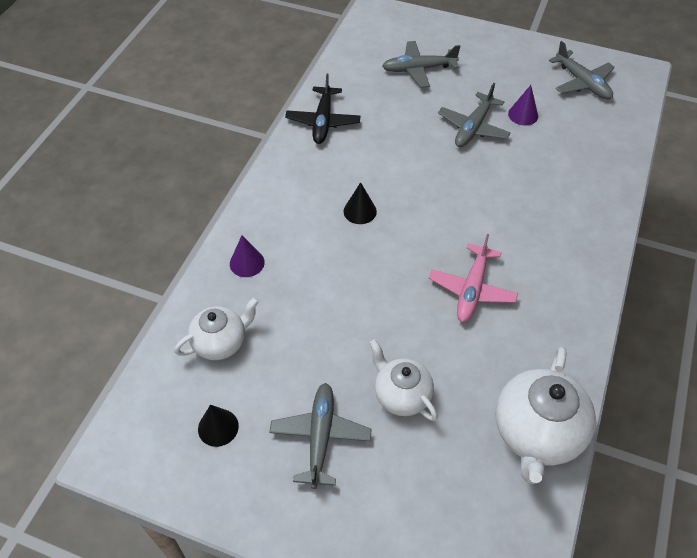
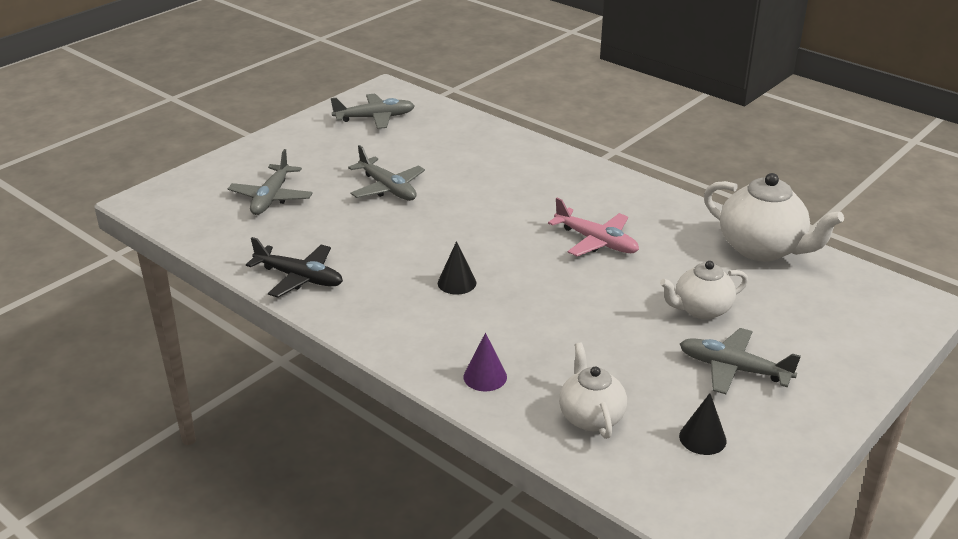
camera: 70 degrees left, 20 degrees down
purple cone [508,85,538,126] -> none

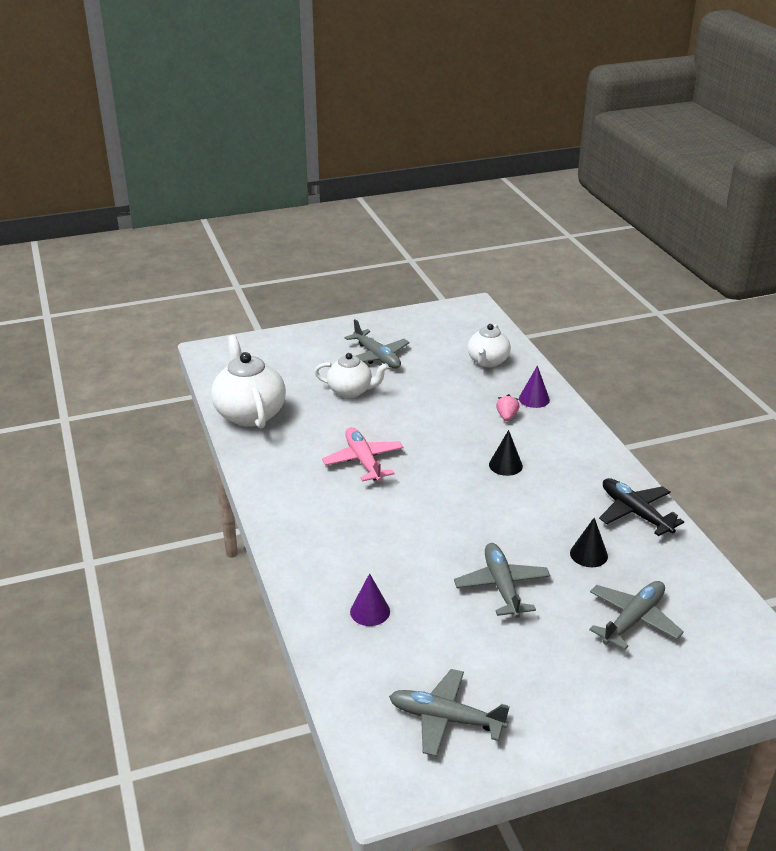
camera: 150 degrees left, 0 degrees up
black cone [679,393,727,455] -> black cone moved to [570,518,608,567]
none -> purple cone [350,573,390,626]
none -> pink strawberry [496,394,519,421]

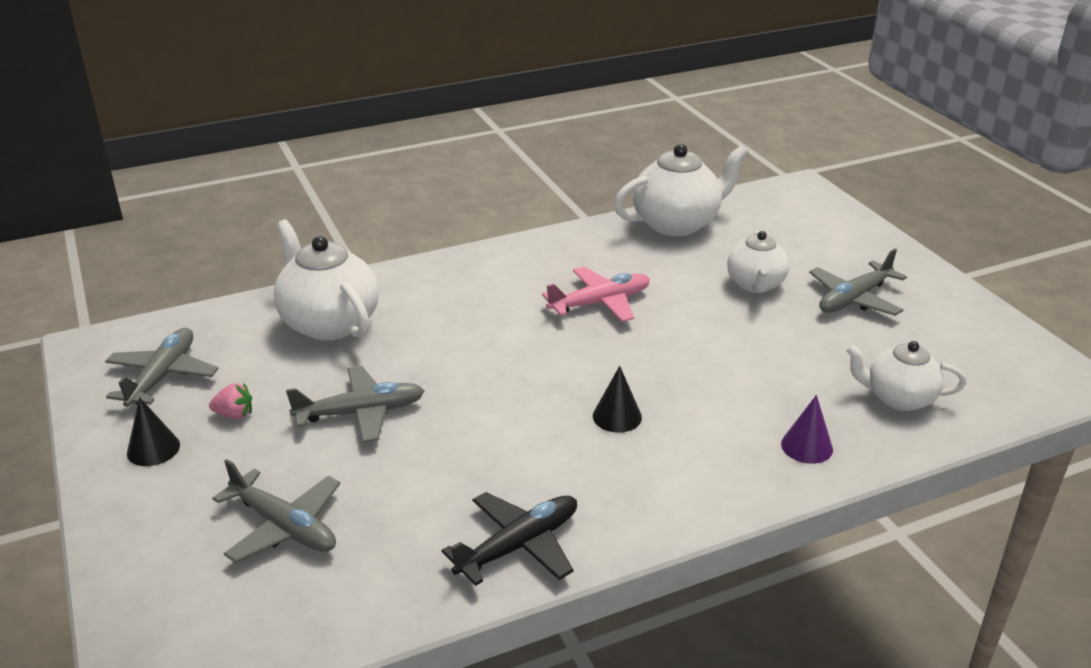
camera: 85 degrees right, 0 degrees up
purple cone [350,573,390,626] -> white teapot [274,219,379,341]
pink strawberry [496,394,519,421] -> pink strawberry moved to [209,383,252,419]
black cone [570,518,608,567] -> black cone moved to [127,397,180,466]

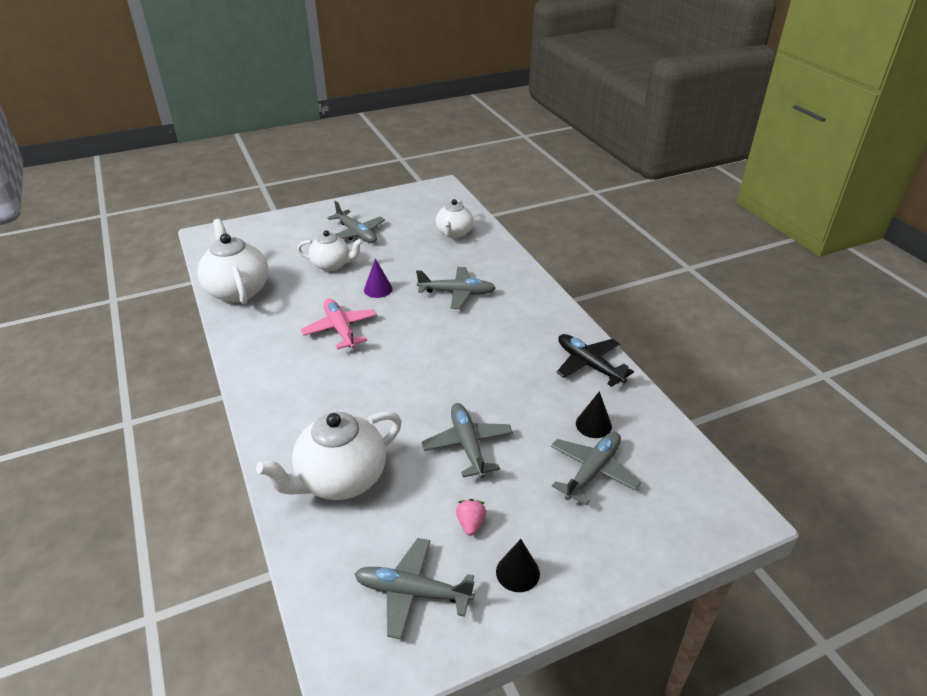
camera: 90 degrees left, 5 degrees up
black cone [593,366,642,432] -> black cone moved to [576,391,612,438]
purple cone [781,395,833,464] -> purple cone moved to [364,258,393,298]
none -> grey plane [416,267,495,309]

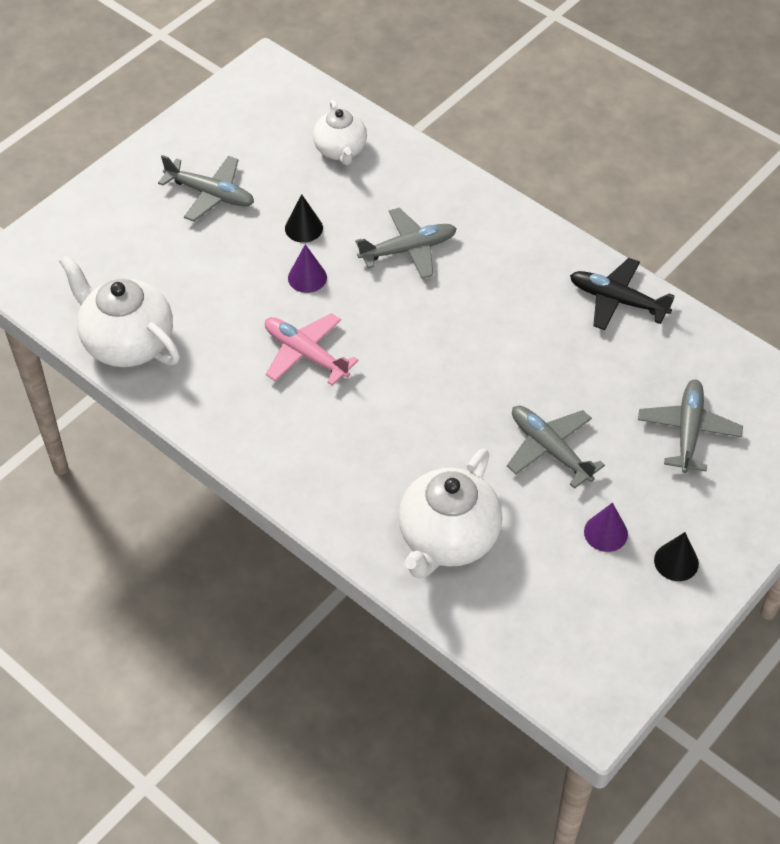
camera: 25 degrees left, 15 degrees up
white teapot [297,230,363,272] -> none
grey plane [355,538,475,639] -> none
pink strawberry [456,499,486,536] -> purple cone [584,503,628,552]
black cone [576,391,612,438] -> black cone moved to [285,194,323,243]

